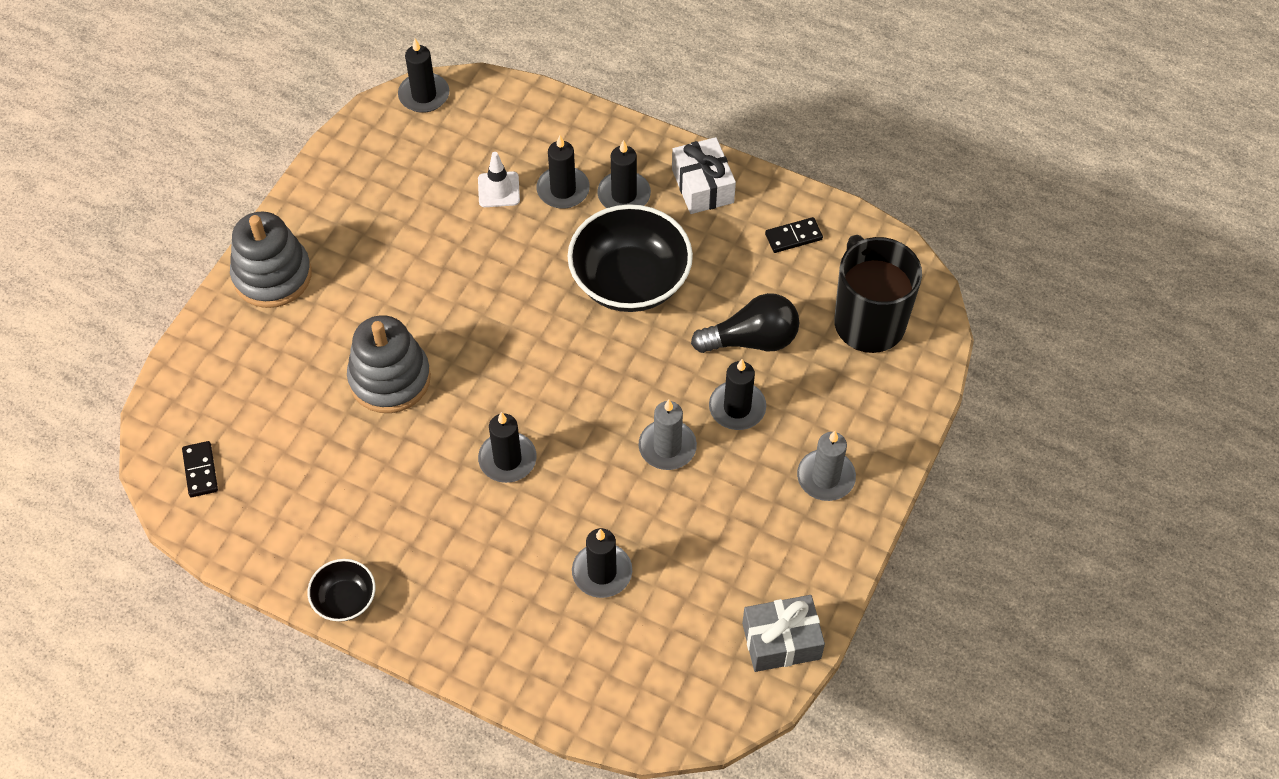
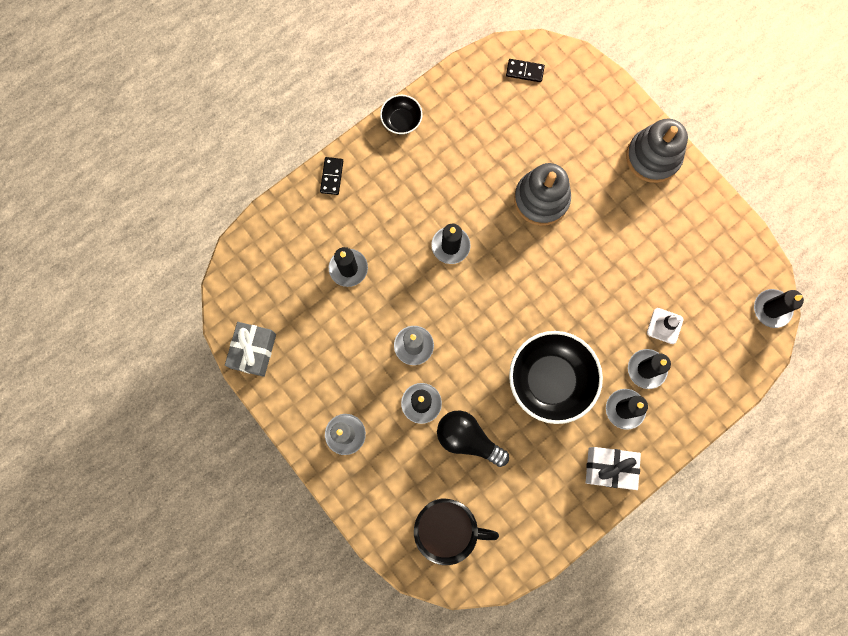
camera: 115 degrees right, 20 degrees up
black light bulb [691,293,799,353] -> black light bulb turned 105 degrees clockwise [437,410,509,467]
black domino [765,217,823,253] -> black domino moved to [320,157,343,195]

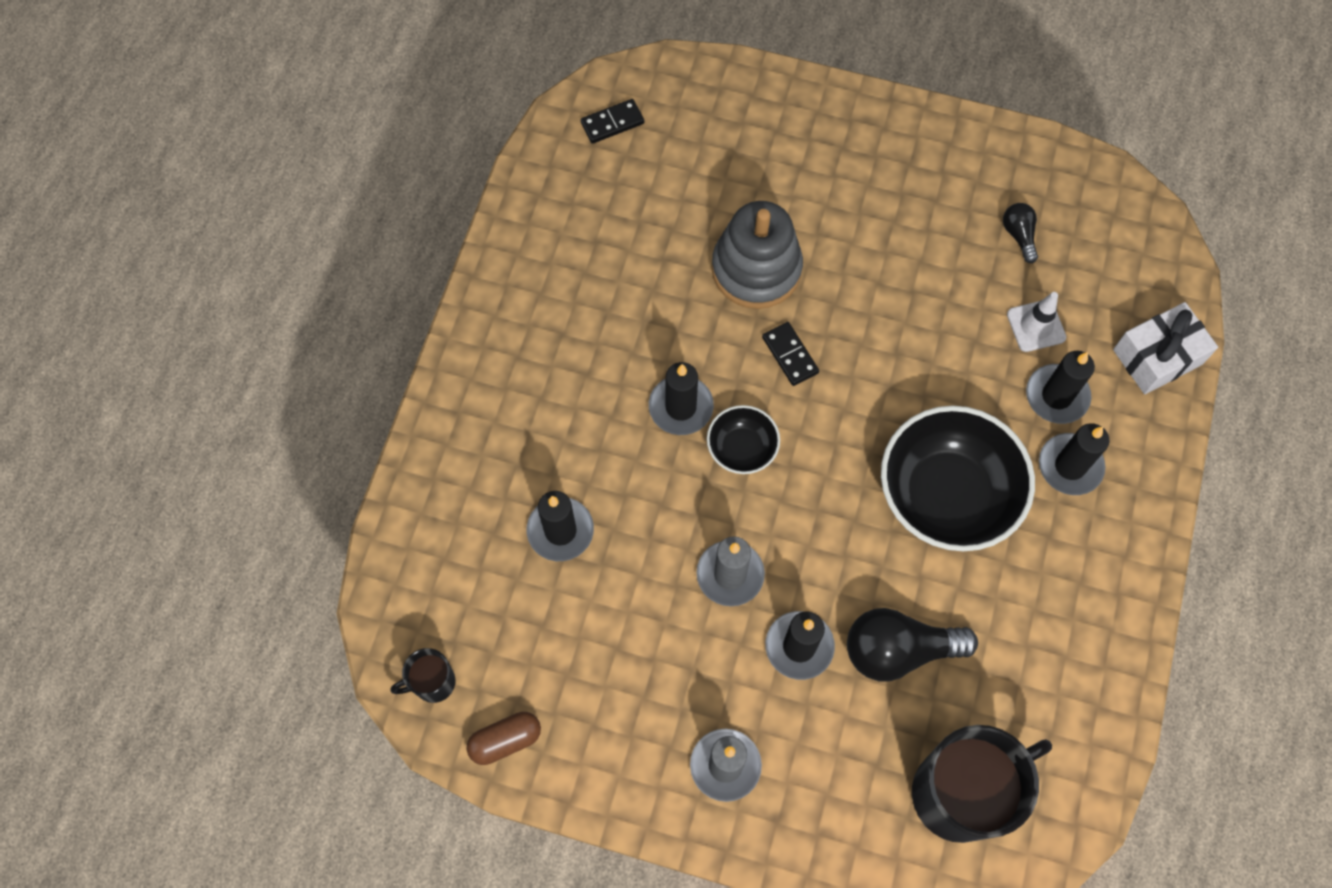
camera: 35 degrees left, 10 degrees down
grey gift [225,322,276,377] -> brown capsule [467,712,541,765]
black domino [320,157,343,195] -> black domino moved to [762,322,819,386]
black bowl [380,95,422,135] -> black bowl moved to [707,405,780,474]
white gift [586,447,641,490] -> white gift moved to [1113,302,1218,394]
grey stacking toy [626,118,688,183] -> none
black candle [754,289,804,328] -> none
none -> black mug [391,648,455,703]
none -> black light bulb [1003,203,1038,263]

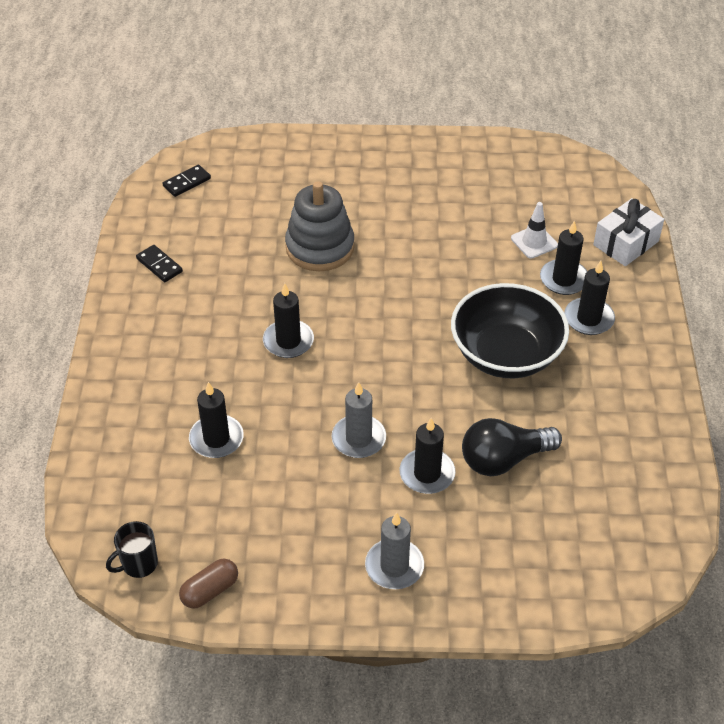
camera: 15 degrees left, 20 degrees down
black bowl [707,405,780,474] -> none
black domino [762,322,819,386] -> black domino moved to [136,245,183,282]
black mug [912,725,1052,843] -> none
black light bulb [1003,203,1038,263] -> none

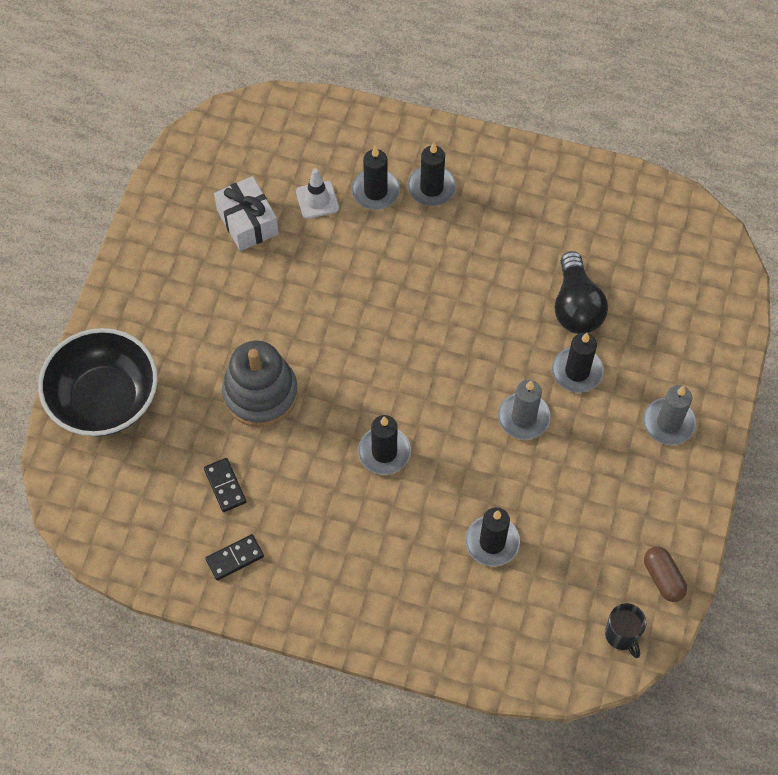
camera: 75 degrees left, 15 degrees up
black domino [162,165,211,197] -> black domino moved to [204,458,246,512]
black bowl [451,283,569,378] -> black bowl moved to [38,328,158,436]
white gift [593,198,664,266] -> white gift moved to [214,176,279,251]

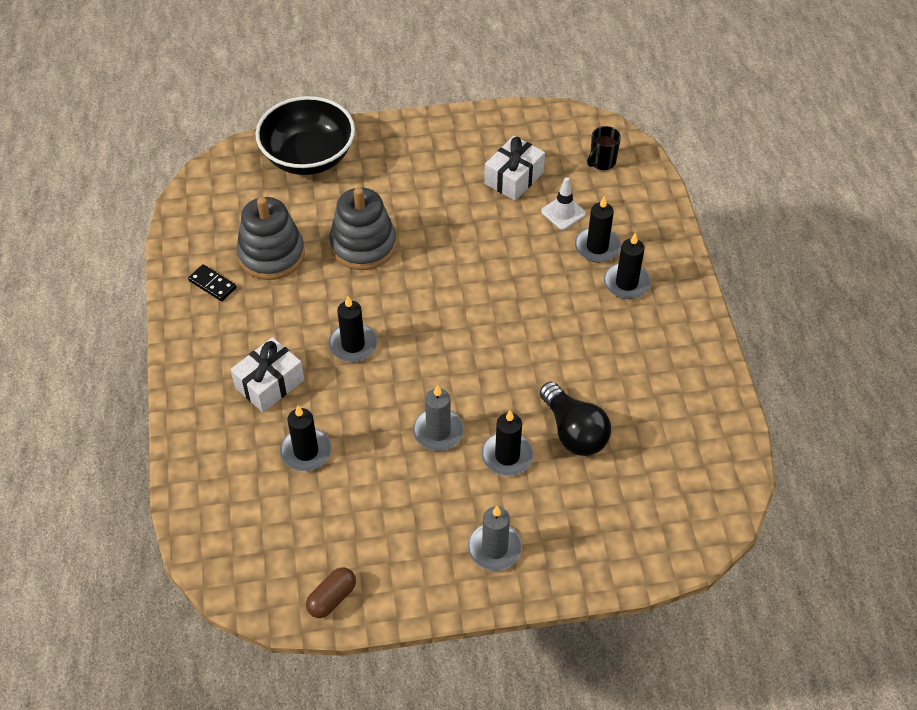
camera: 65 degrees right, 10 degrees down
black domino [204,458,246,512] -> grey stacking toy [236,197,305,280]
black light bulb [555,251,608,334] -> black light bulb turned 90 degrees counterclockwise [539,382,611,456]
black mug [605,603,647,658] -> black mug moved to [587,126,621,170]
none -> white gift [230,337,304,412]

